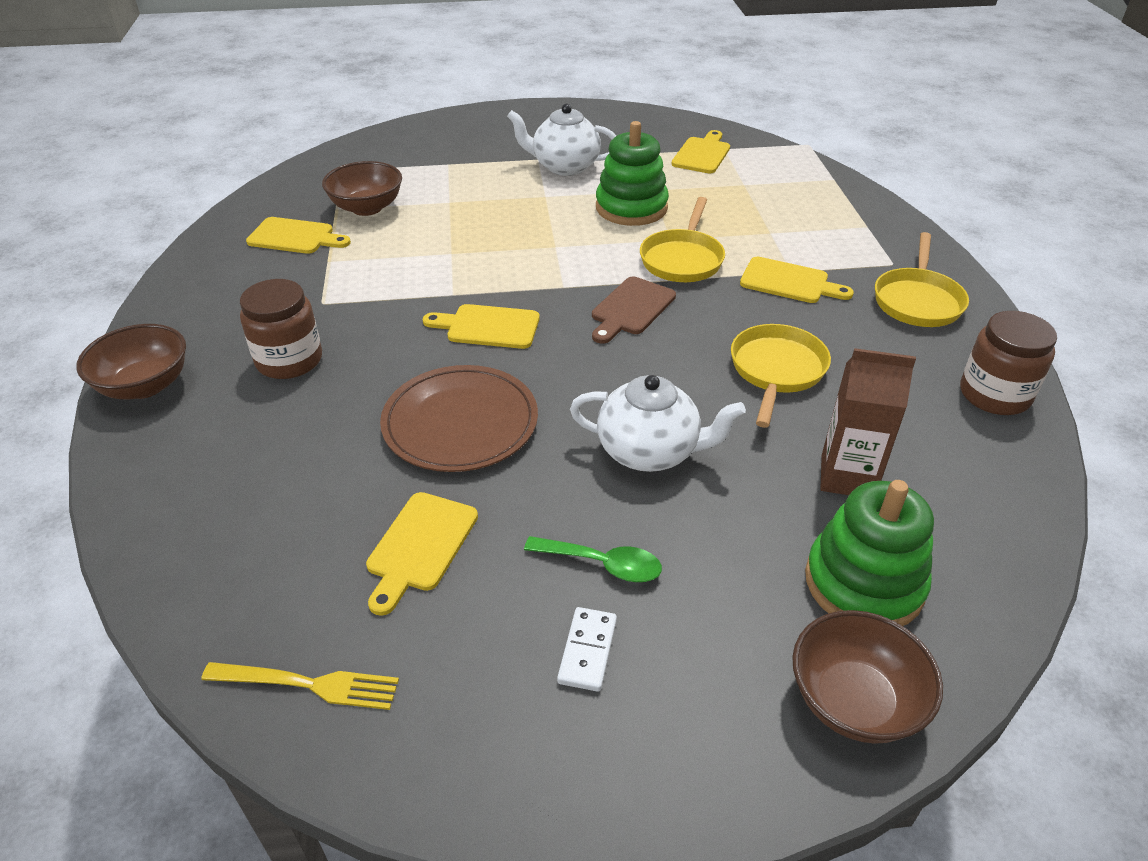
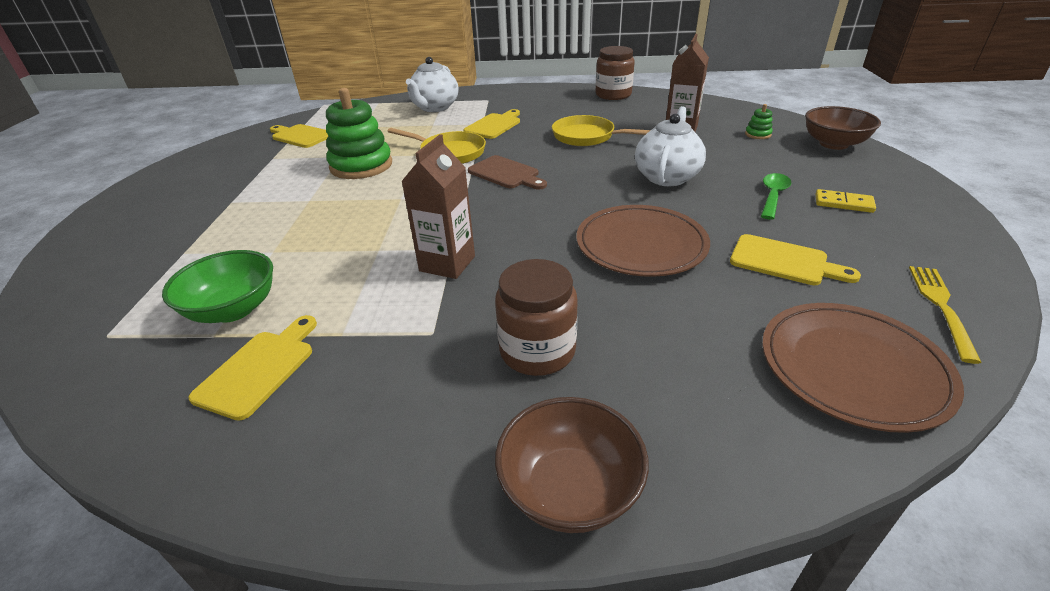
camera: 80 degrees left, 5 degrees down
brown bowl [322,161,402,216] -> green bowl [162,250,273,323]
yellow cutting board [423,304,540,349] -> none
white teapot [507,103,616,176] -> white teapot moved to [406,57,459,112]
white domino [557,607,617,692] -> yellow domino [816,189,876,213]
green stacking toy [805,480,934,626] -> green stacking toy [745,104,773,139], size x0.42
yellow pan [875,232,969,327] -> none
none -> brown carton [401,134,475,279]
none -> brown plate [762,303,964,433]

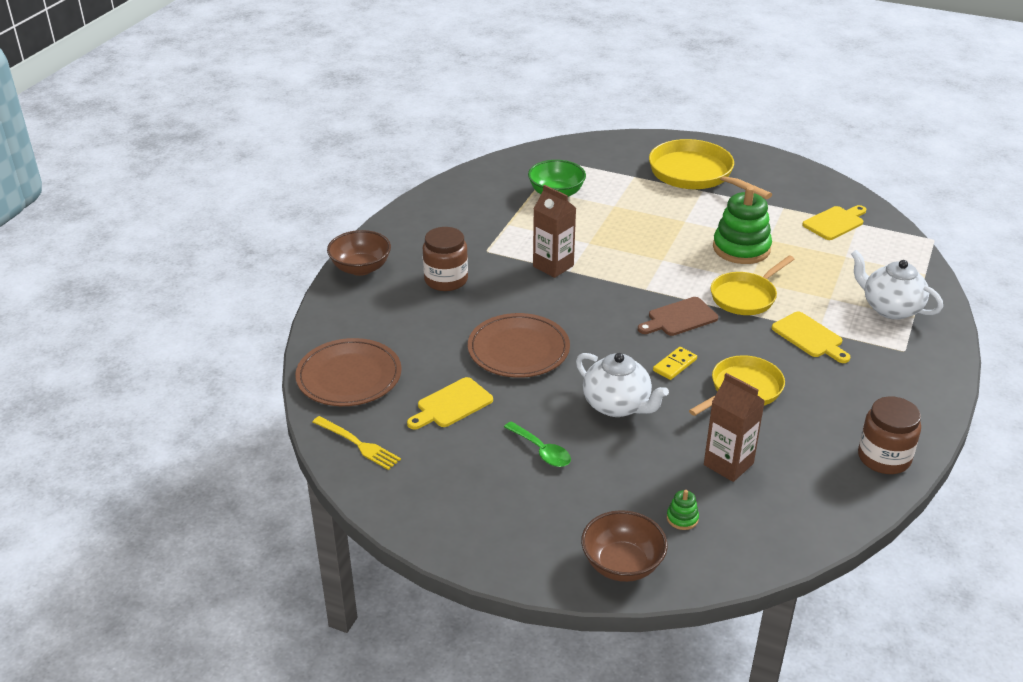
camera: 110 degrees right, 0 degrees up
yellow cutting board [188,315,317,421] -> none
yellow domino [816,189,876,213] -> yellow domino moved to [653,347,697,380]
none -> yellow pan [649,139,772,199]

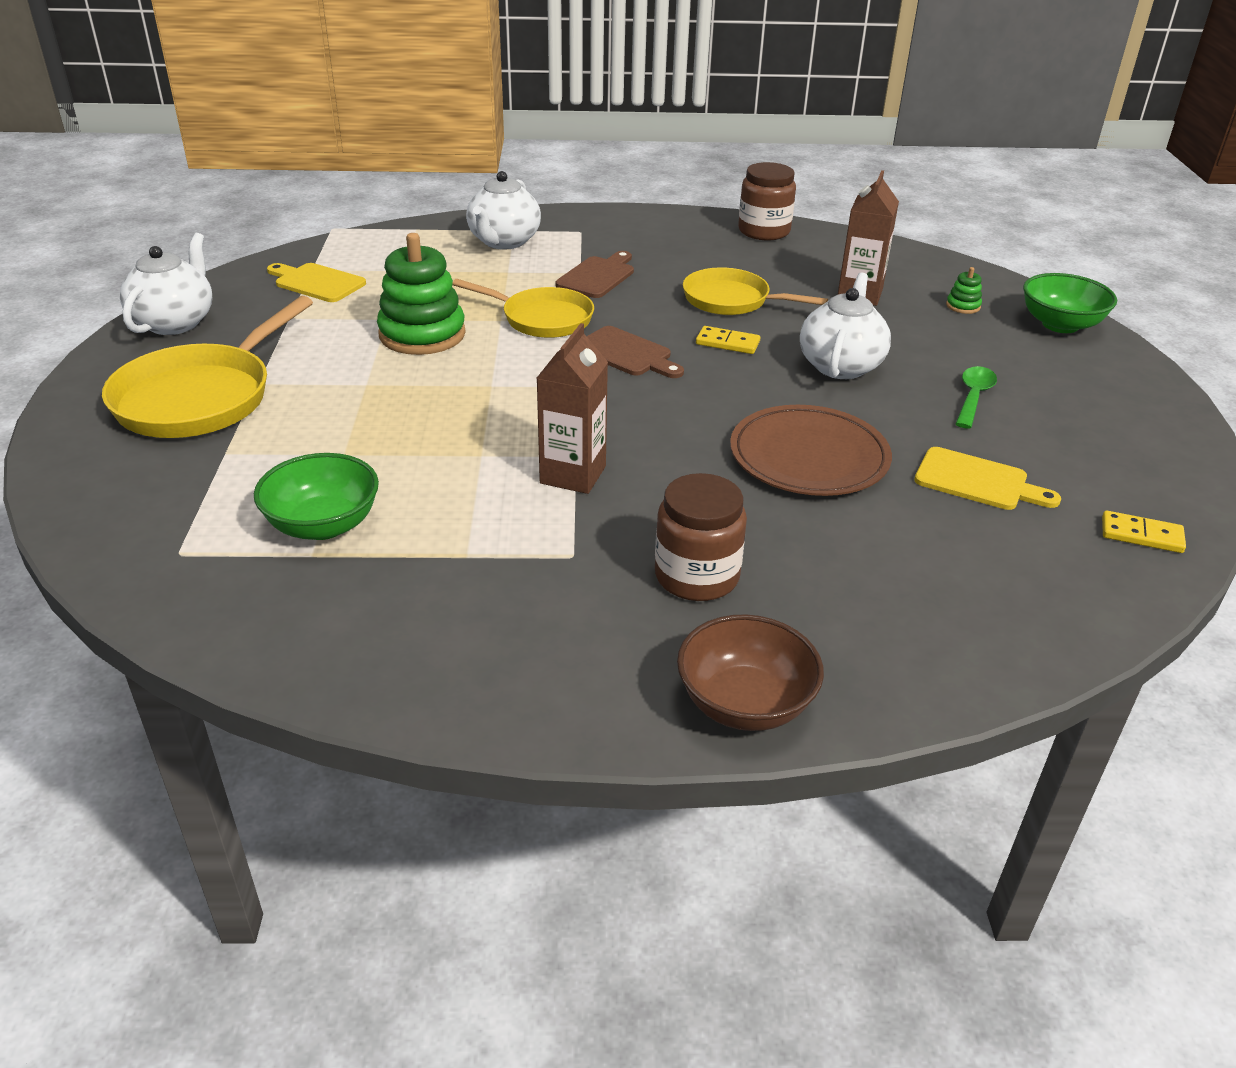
camera: 115 degrees left, 0 degrees up
brown plate [295,338,402,406] -> none
yellow fork [313,416,401,470] -> yellow domino [1102,511,1186,553]
brown bowl [581,510,668,582] -> green bowl [1023,273,1117,333]
yellow cutting board [772,312,851,363] -> brown cutting board [555,251,634,298]
none -> white teapot [120,233,212,335]

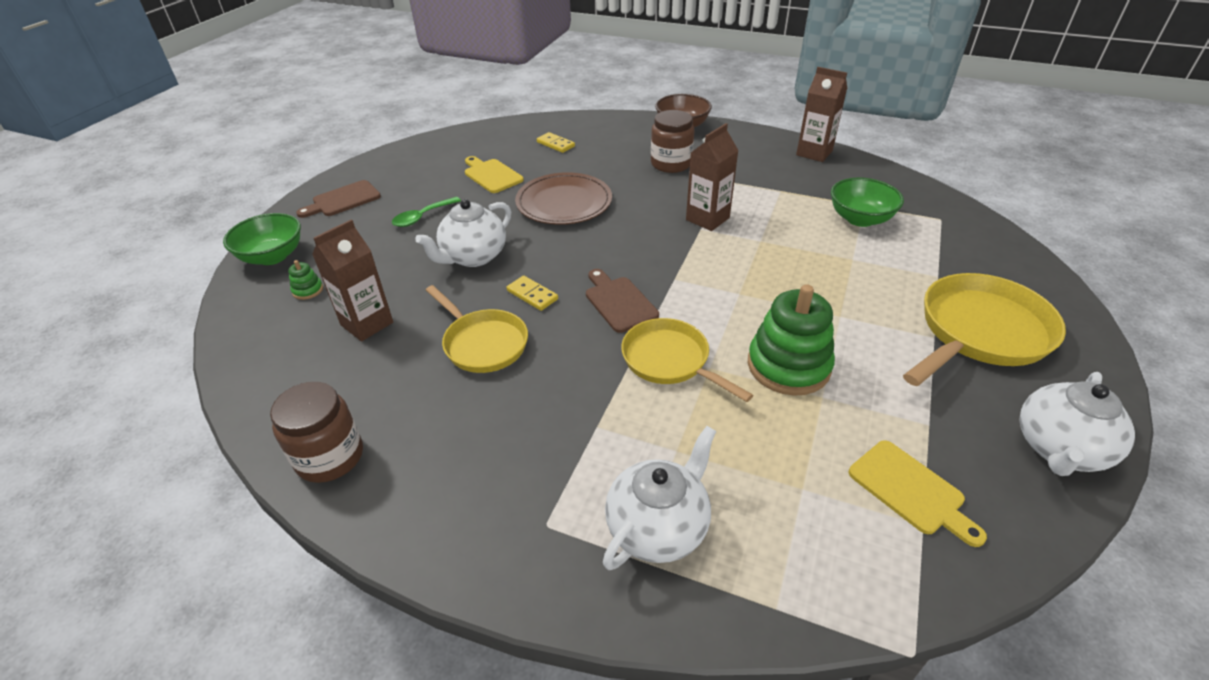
camera: 155 degrees left, 5 degrees up
brown cutting board [555,251,634,298] -> brown cutting board moved to [296,180,381,218]
yellow domino [1102,511,1186,553] -> yellow domino moved to [537,132,575,153]
none -> brown carton [796,67,847,162]

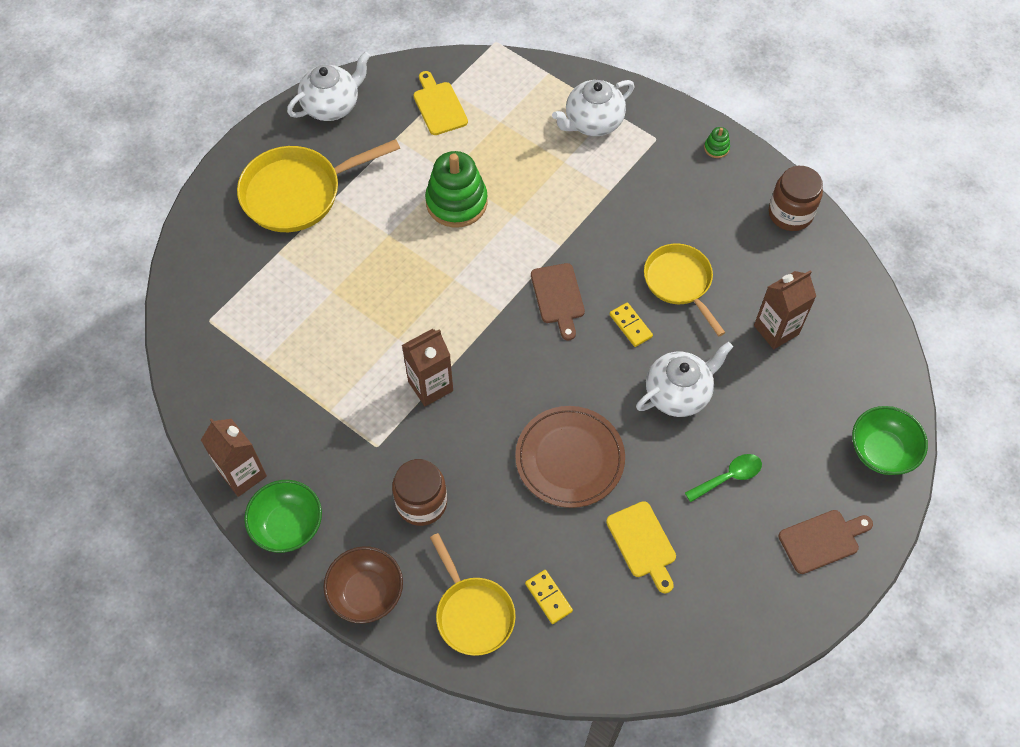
camera: 165 degrees left, 20 degrees up
green stacking toy [288,260,323,300] -> green stacking toy moved to [704,127,730,158]
yellow pan [621,318,753,402] -> yellow pan moved to [430,533,516,656]
green bowl [831,178,904,227] -> green bowl moved to [244,480,322,553]

